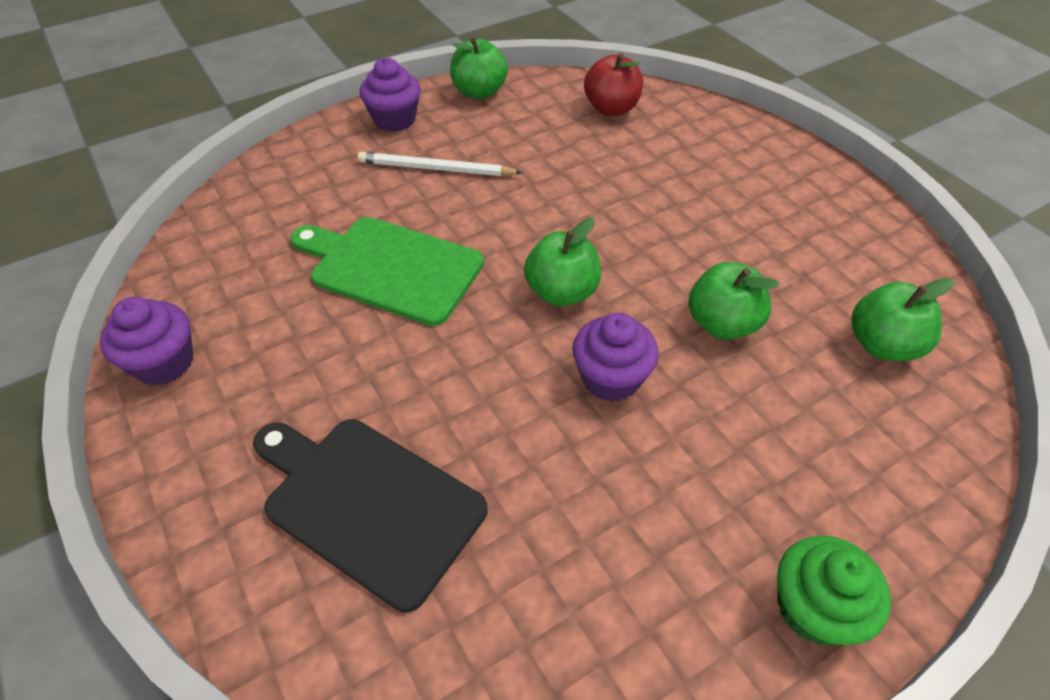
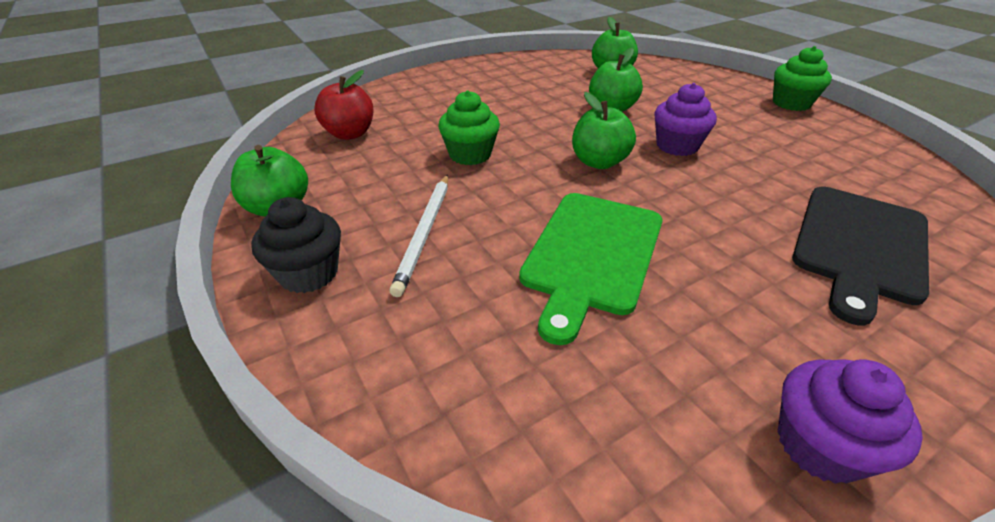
camera: 90 degrees left, 10 degrees down
purple cupcake [360,58,421,132] -> black cupcake [251,197,341,293]
none -> green cupcake [438,90,500,165]

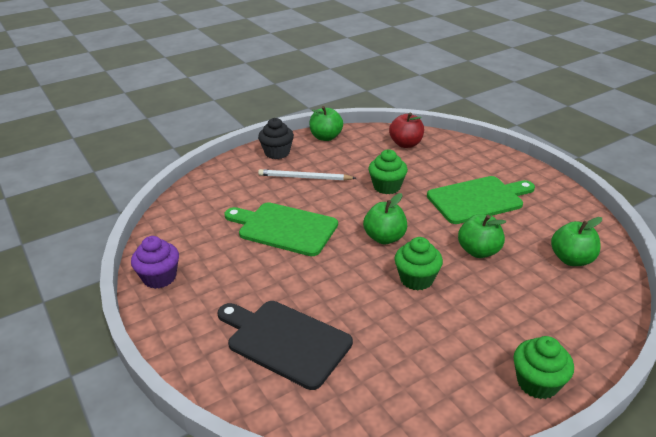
camera: 90 degrees right, 5 degrees down
purple cupcake [654,83,717,156] -> green cupcake [395,237,443,290]
none -> green cutting board [427,176,535,224]

